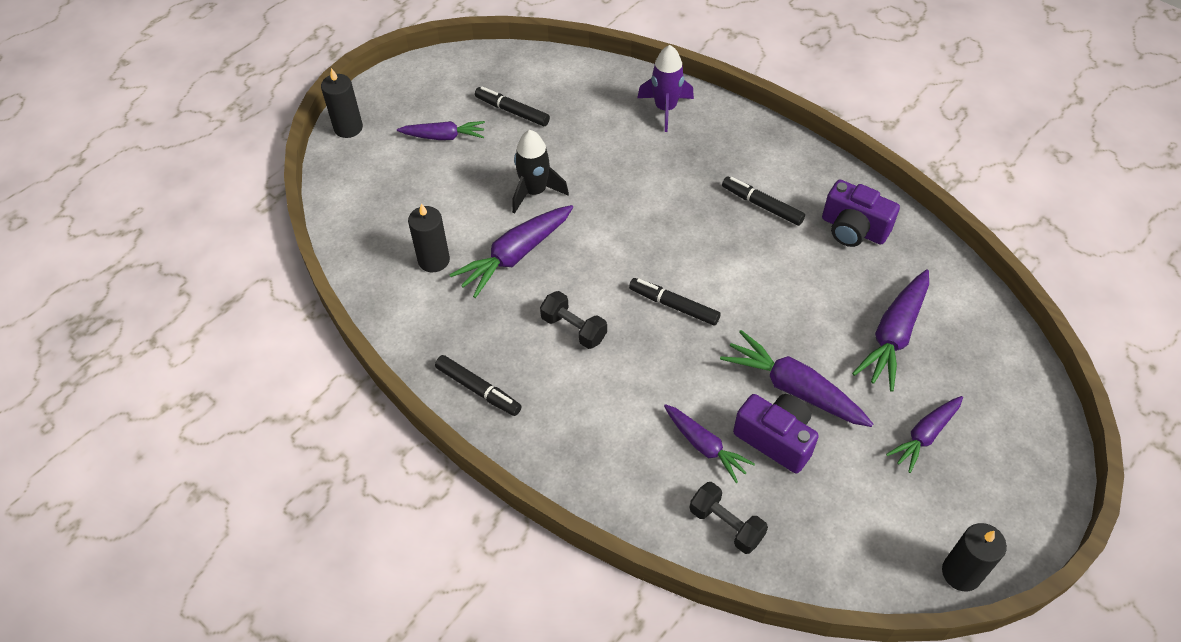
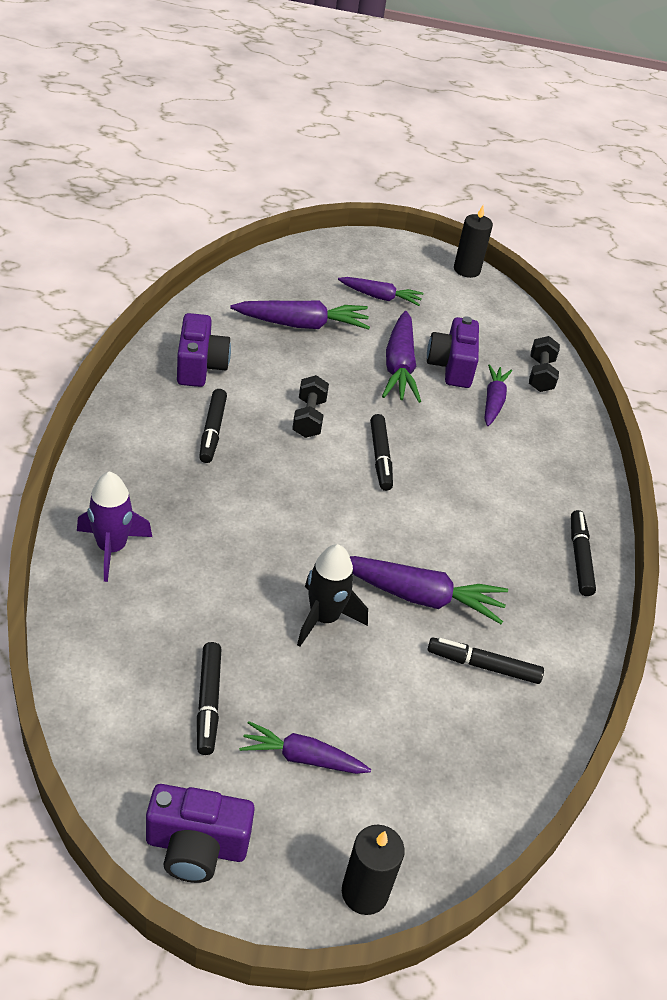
camera: 130 degrees left, 10 degrees down
purple carrot [397,121,485,140] -> purple carrot turned 45 degrees counterclockwise [239,721,371,774]
black candle [408,203,450,272] -> black marker [428,638,544,684]
black dumbbell [540,291,607,349] -> black dumbbell moved to [292,375,329,438]
none -> purple camera [146,784,255,883]

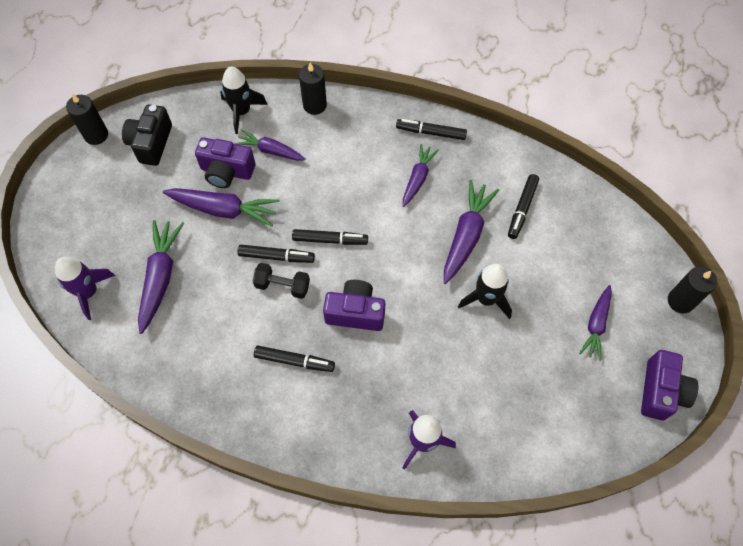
camera: 75 degrees left, 20 degrees up
purple camera [177,313,231,387] -> purple camera moved to [323,280,385,331]
black marker [197,642,221,755] -> black marker moved to [237,245,315,263]
purple carrot [338,277,424,306] -> purple carrot moved to [403,144,439,207]
black dumbbell [529,336,560,392] -> black rocket [220,67,268,134]
none -> purple rocket [55,257,115,320]
none -> black camera [122,105,172,166]
none -> black candle [299,63,327,115]

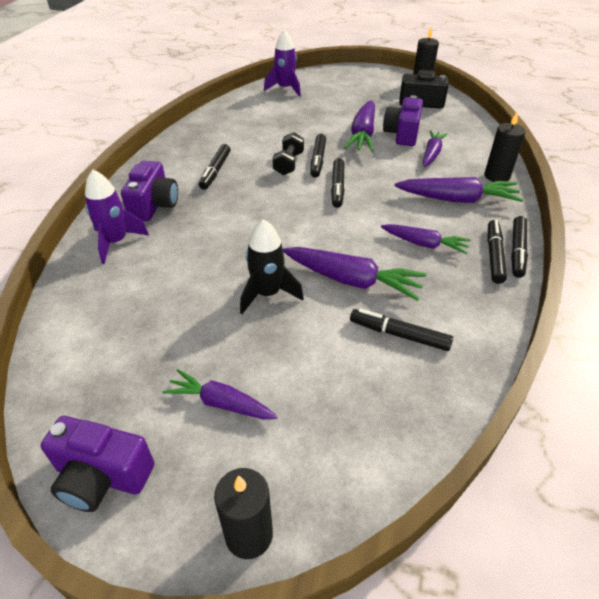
camera: 90 degrees right, 20 degrees down
purple carrot [138,220,184,334] -> purple carrot moved to [395,177,523,203]
black rocket [220,67,268,134] -> none
purple camera [323,280,385,331] -> purple camera moved to [121,161,178,221]
none -> black marker [511,216,528,278]

